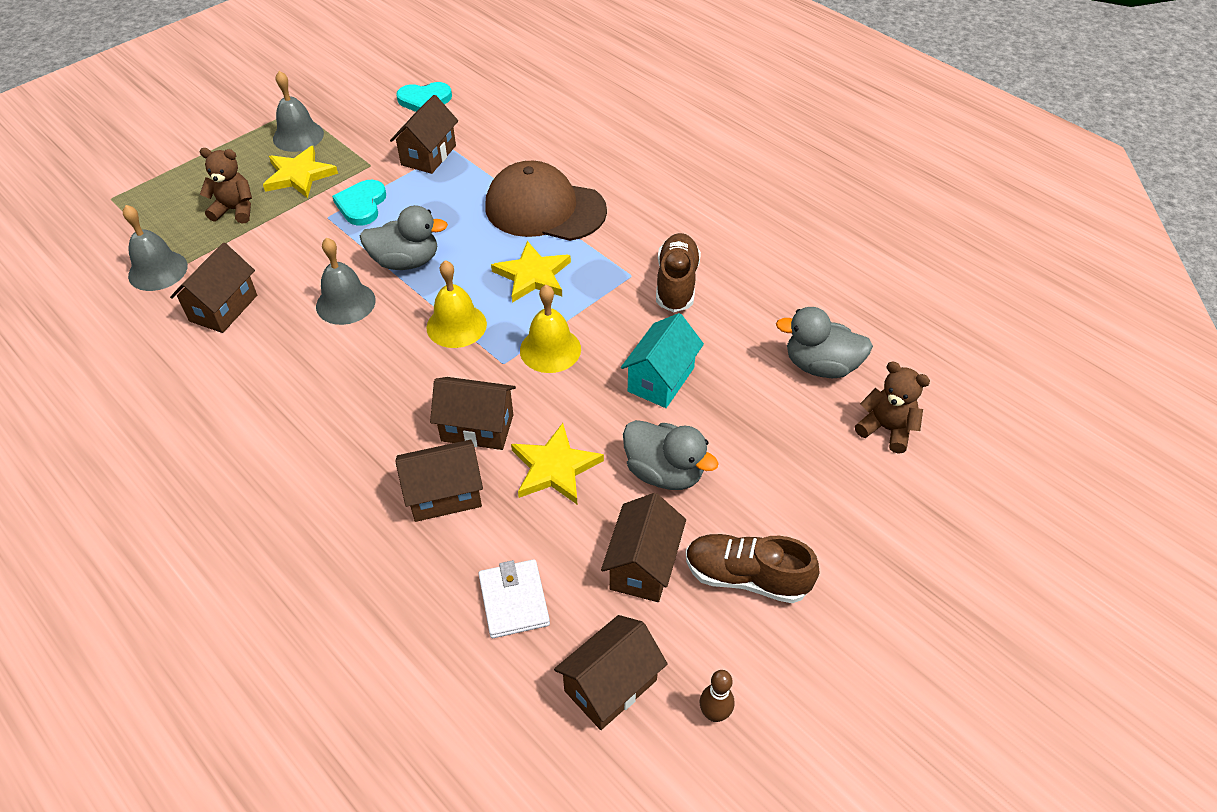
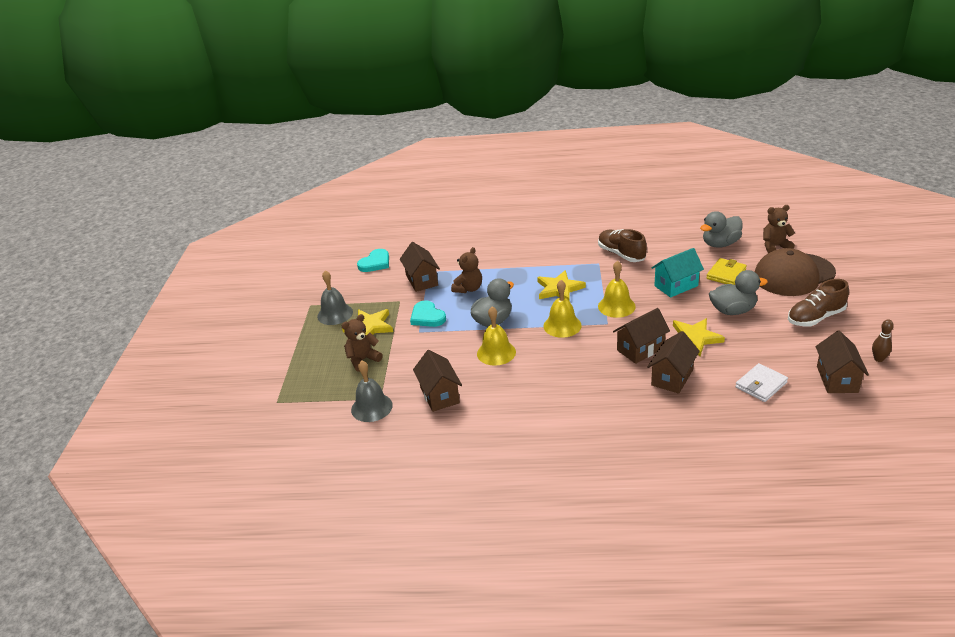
camera: 40 degrees left, 15 degrees down
grey bell [316,237,376,325] -> yellow bell [477,306,516,366]
white wallet [479,559,550,638] -> white wallet turned 75 degrees counterclockwise [735,363,788,402]
brown cap [485,161,607,241] -> brown cap moved to [755,248,836,296]
brown house [601,493,686,602] -> none
turquoise house [621,313,704,408] -> turquoise house turned 75 degrees clockwise [651,248,704,298]
none -> brown teddy bear [451,247,482,293]
none -> yellow wallet [706,258,747,285]

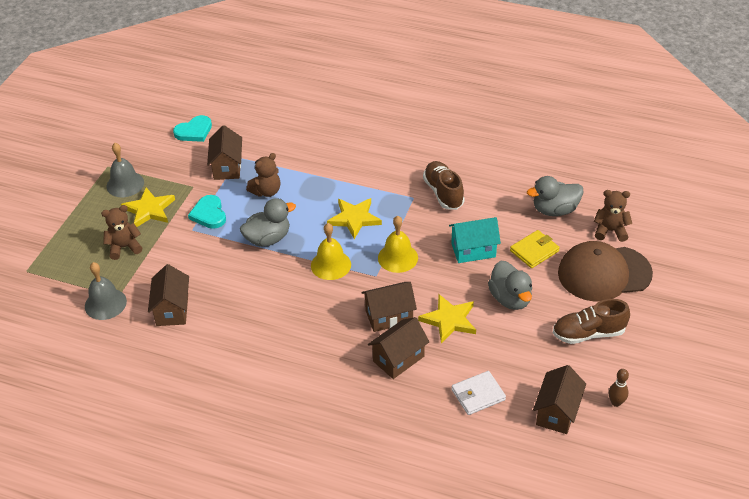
camera: 15 degrees right, 10 degrees up
yellow bell [477,306,516,366] -> none
grey duck [709,270,768,315] -> grey duck turned 60 degrees clockwise [488,261,532,310]

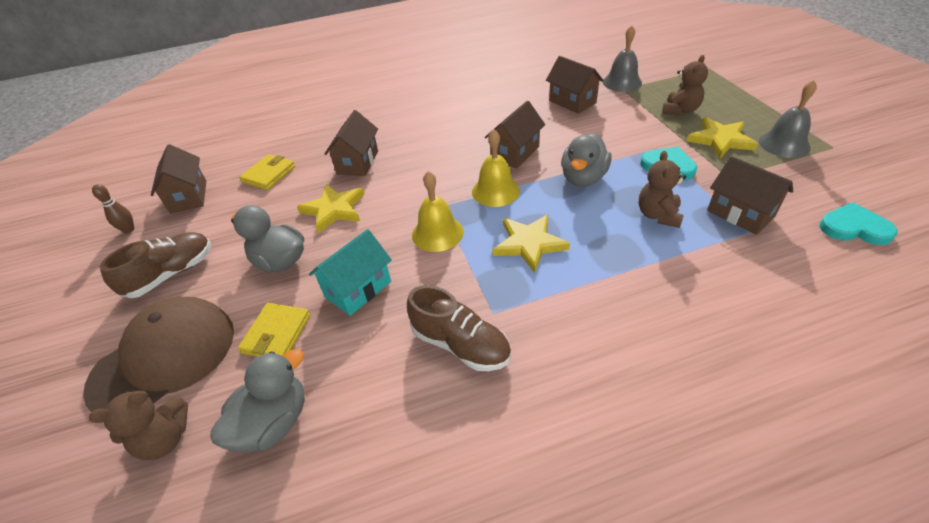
camera: 145 degrees right, 0 degrees up
turquoise heart [173,115,212,142] -> turquoise heart turned 90 degrees clockwise [820,202,898,245]
brown house [362,282,417,332] -> brown house moved to [485,101,545,169]
white wallet [451,371,506,415] -> yellow wallet [240,154,295,190]

